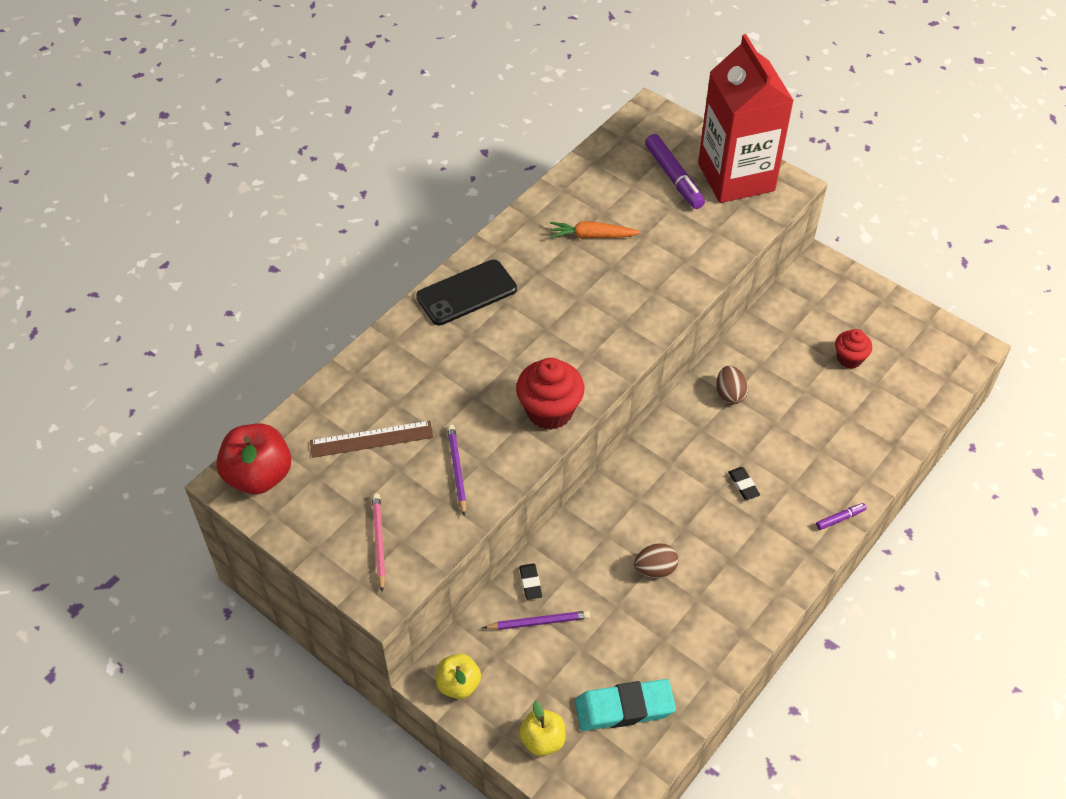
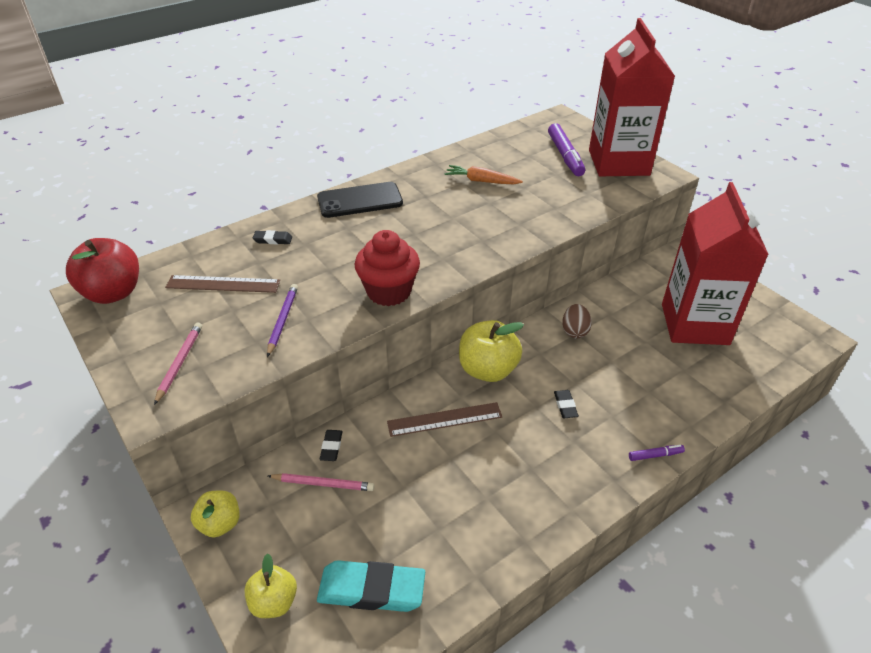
camera: 15 degrees right, 10 degrees down
purple pencil [483,611,590,630] -> pink pencil [268,473,374,491]
brown egg [634,543,678,578] -> none
red cupcake [835,329,872,369] -> red carton [662,182,769,345]
none -> black eraser [253,230,292,244]
none -> brown ruler [387,402,502,437]
none -> yellow apple [459,320,524,382]

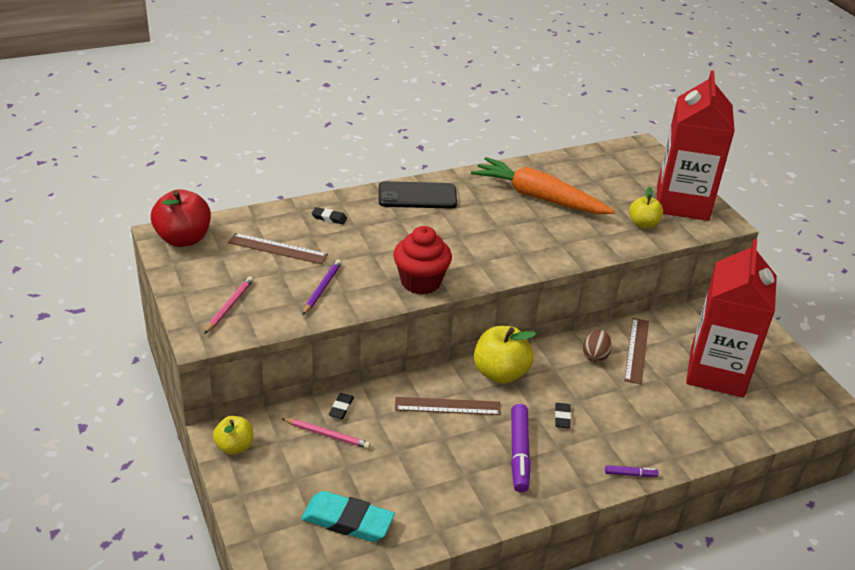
camera: 10 degrees right, 5 degrees down
yellow apple [244,553,297,618] -> yellow apple moved to [629,187,663,229]
orange carrot [444,165,523,184] -> orange carrot [471,157,615,214], size x1.95
purple marker [548,123,585,176] -> purple marker moved to [511,404,531,493]
none -> brown ruler [624,318,649,385]

